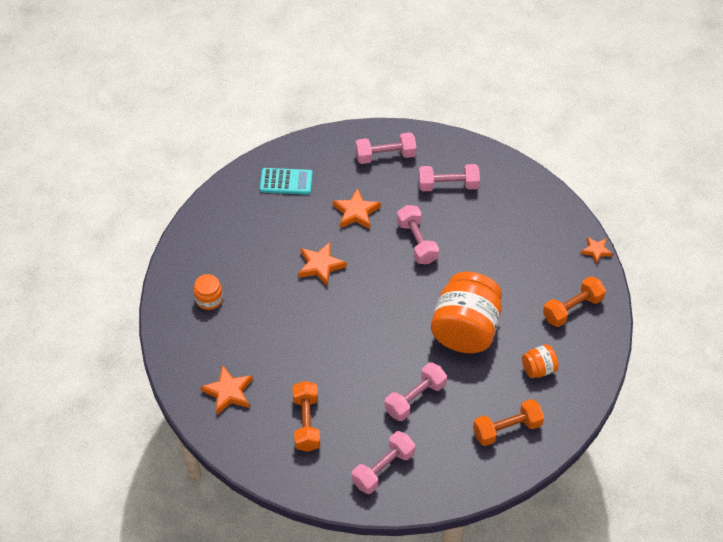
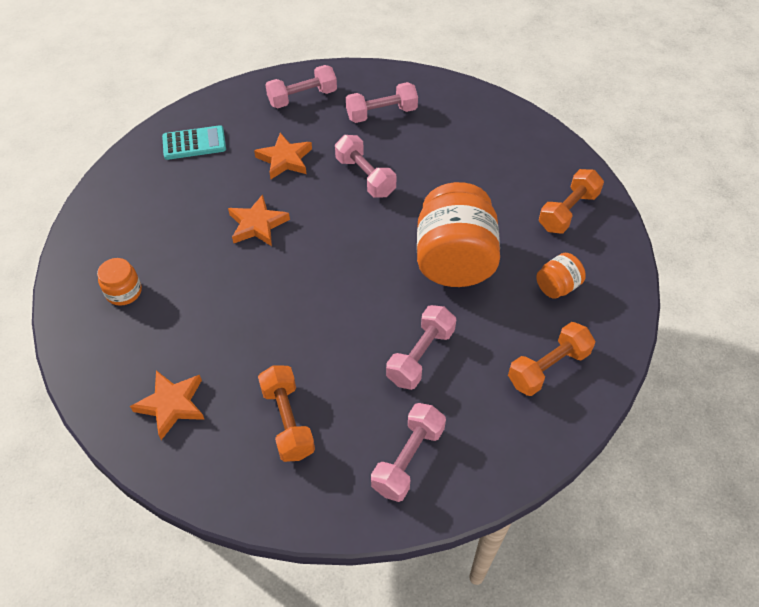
camera: 15 degrees left, 0 degrees up
orange star [580,237,613,264] -> none

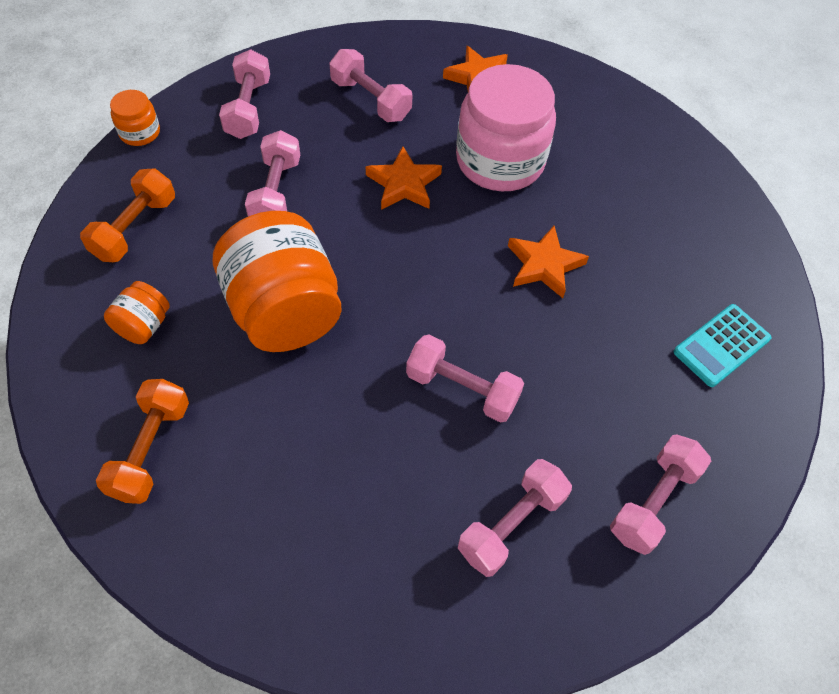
camera: 150 degrees right, 5 degrees up
orange jar [97,258,142,306] -> orange jar moved to [110,90,160,146]
orange star [254,133,312,179] -> orange star moved to [366,146,442,210]
orange dumbbell [258,365,315,462] -> pink dumbbell [329,49,412,122]
none -> pink jar [456,64,556,191]

